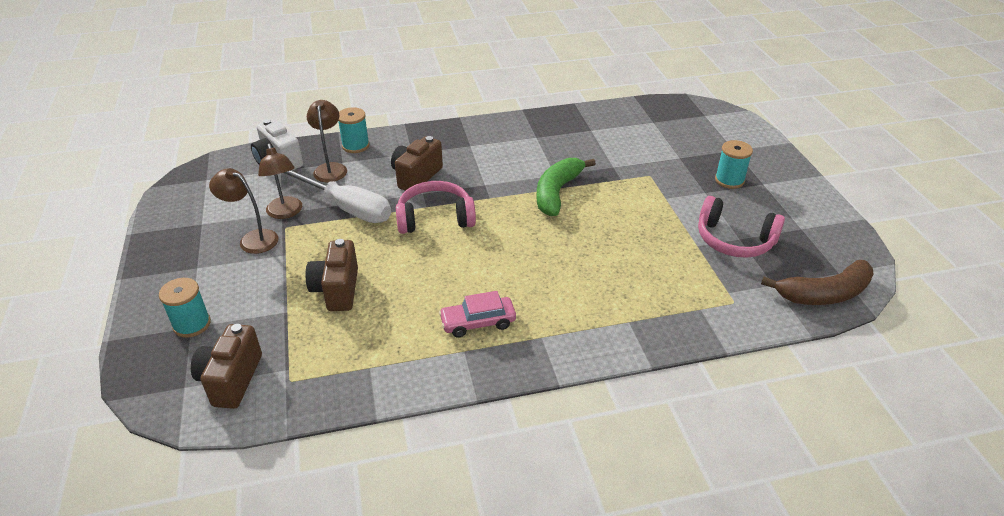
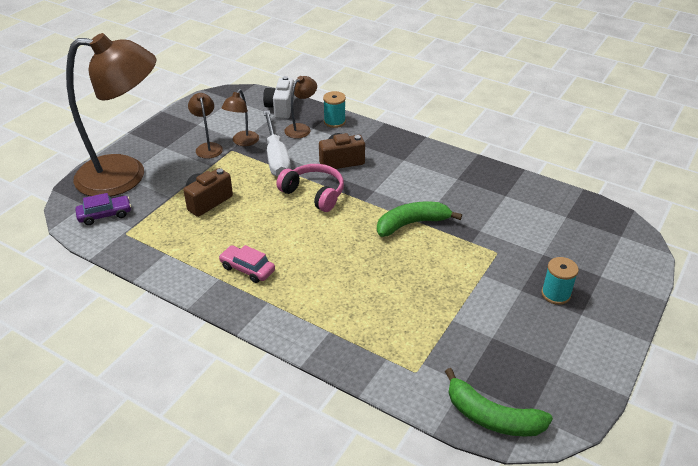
camera: 45 degrees right, 0 degrees up
turquoise spool [159,278,211,338] -> brown lamp [66,33,156,197]
brown camera [191,324,262,409] -> purple car [75,193,131,225]
pink headphones [698,196,785,258] -> none
brown banana [761,260,874,305] -> green banana [445,368,553,437]

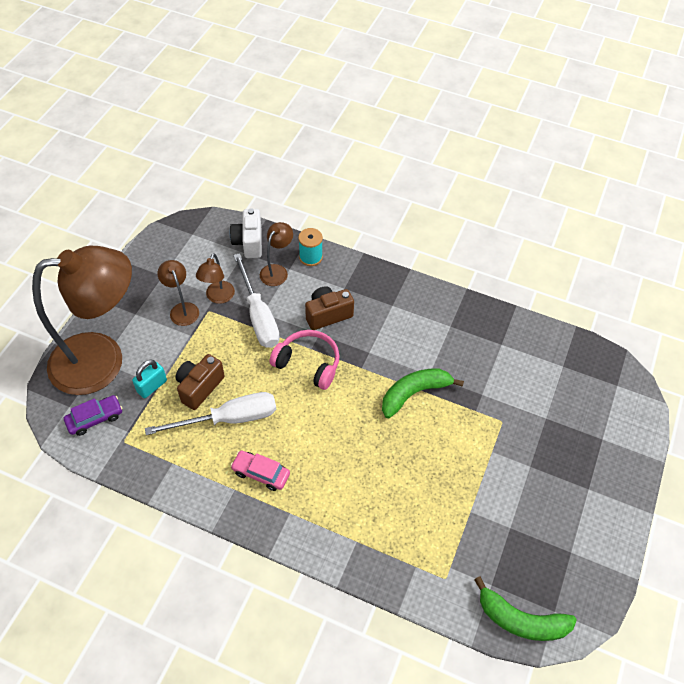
camera: 10 degrees left, 15 degrees up
turquoise spool [541,257,579,305] -> none
none -> turquoise padlock [132,360,167,398]
none -> white screwdriver [145,392,276,435]

